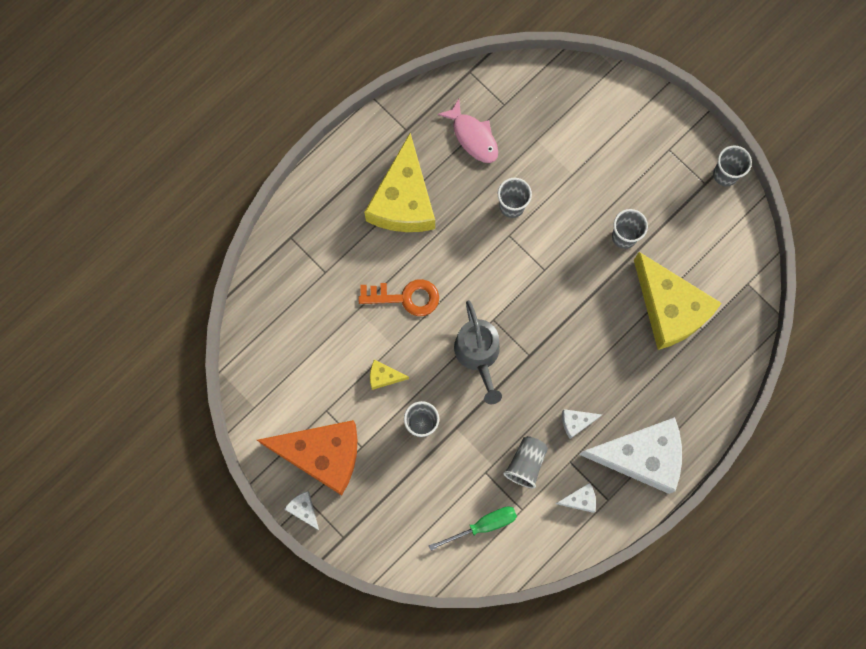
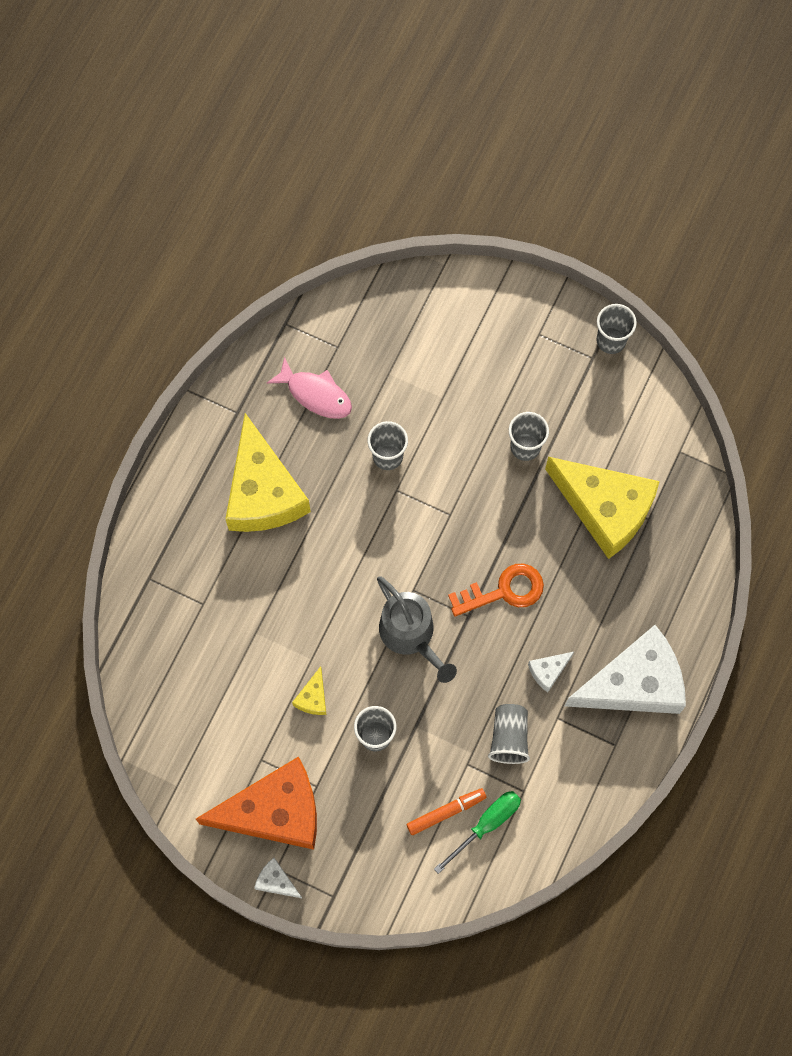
camera: 20 degrees left, 5 degrees down
orange key [358,279,439,316] -> orange key moved to [448,564,544,616]
yellow cheese [370,359,409,390] -> yellow cheese turned 60 degrees counterclockwise [292,666,326,715]
white cheese [556,483,596,513] -> none
none -> orange marker [407,788,487,835]

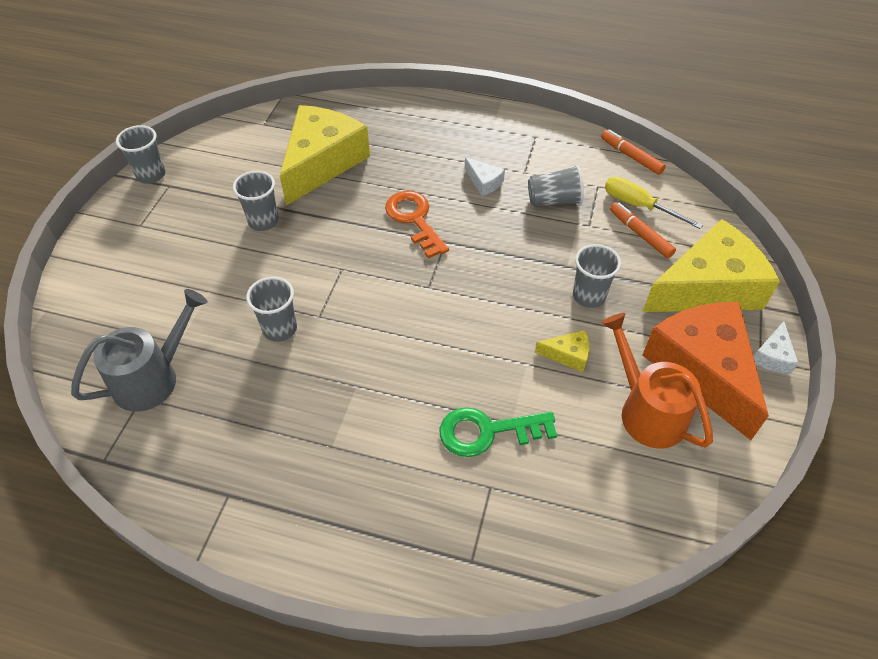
camera: 100 degrees left, 20 degrees down
yellow cheese [225,413,311,532] -> yellow cheese moved to [643,219,780,312]
pink fish [267,356,352,419] -> none
grey watering can [377,576,457,683] -> grey watering can moved to [71,289,207,412]
green screwdriver [434,791,521,874] -> yellow screwdriver [605,176,703,229]
white cheese [565,625,686,714] -> none
none -> green key [440,407,557,457]
none -> orange marker [601,129,666,175]
none -> orange watering can [601,313,713,449]

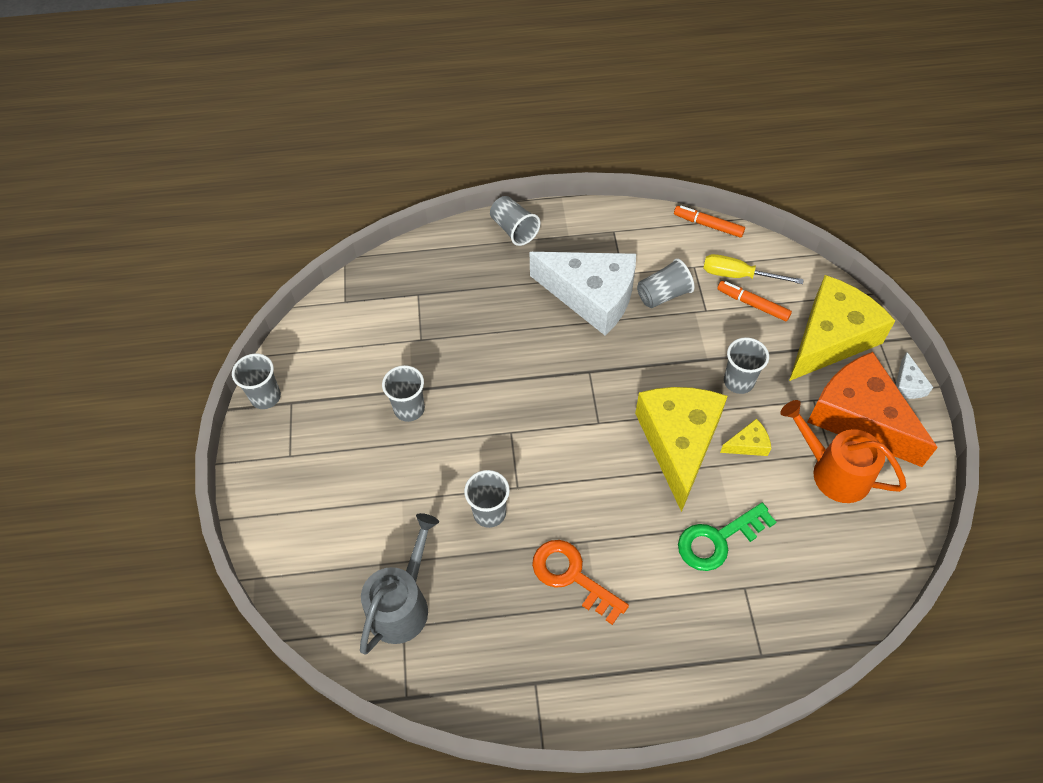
camera: 20 degrees left, 5 degrees up
yellow cheese [280,105,370,206] -> yellow cheese moved to [635,387,728,512]
orange key [385,191,449,259] -> orange key moved to [532,540,629,625]
white cheese [465,157,505,196] -> white cheese [530,252,636,335], size x2.47
none -> grey cup [490,196,541,246]

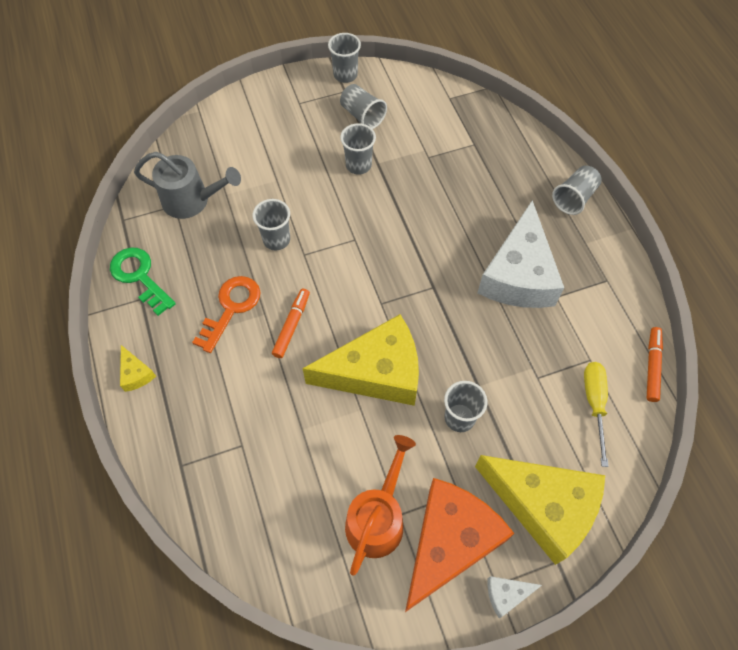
camera: 75 degrees right, 5 degrees up
grey cup [637,258,695,308] -> grey cup moved to [340,84,387,129]
green key [678,503,776,571] -> green key moved to [110,247,176,316]
orange marker [717,281,792,321] -> orange marker moved to [272,289,310,358]
yellow cheese [720,418,771,456] -> yellow cheese moved to [120,345,156,392]

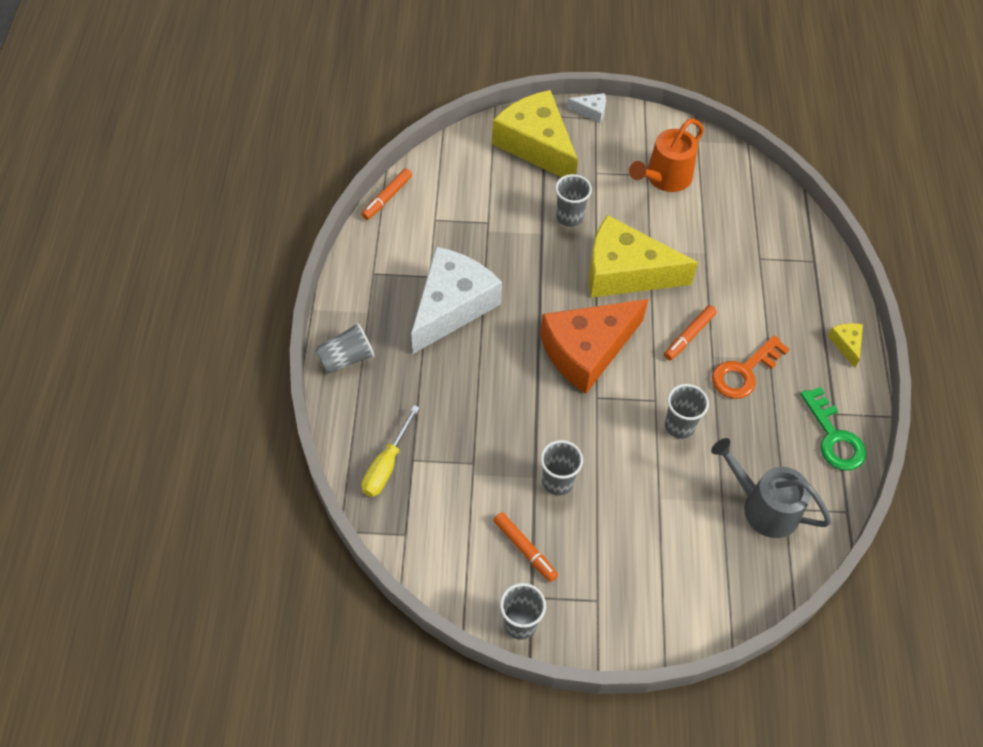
camera: 160 degrees left, 5 degrees down
grey cup [340,84,387,129] -> orange marker [493,512,558,582]
orange cheese [405,478,514,612] -> orange cheese moved to [540,299,648,394]
yellow screwdriver [584,362,609,467] -> yellow screwdriver moved to [362,405,420,497]

